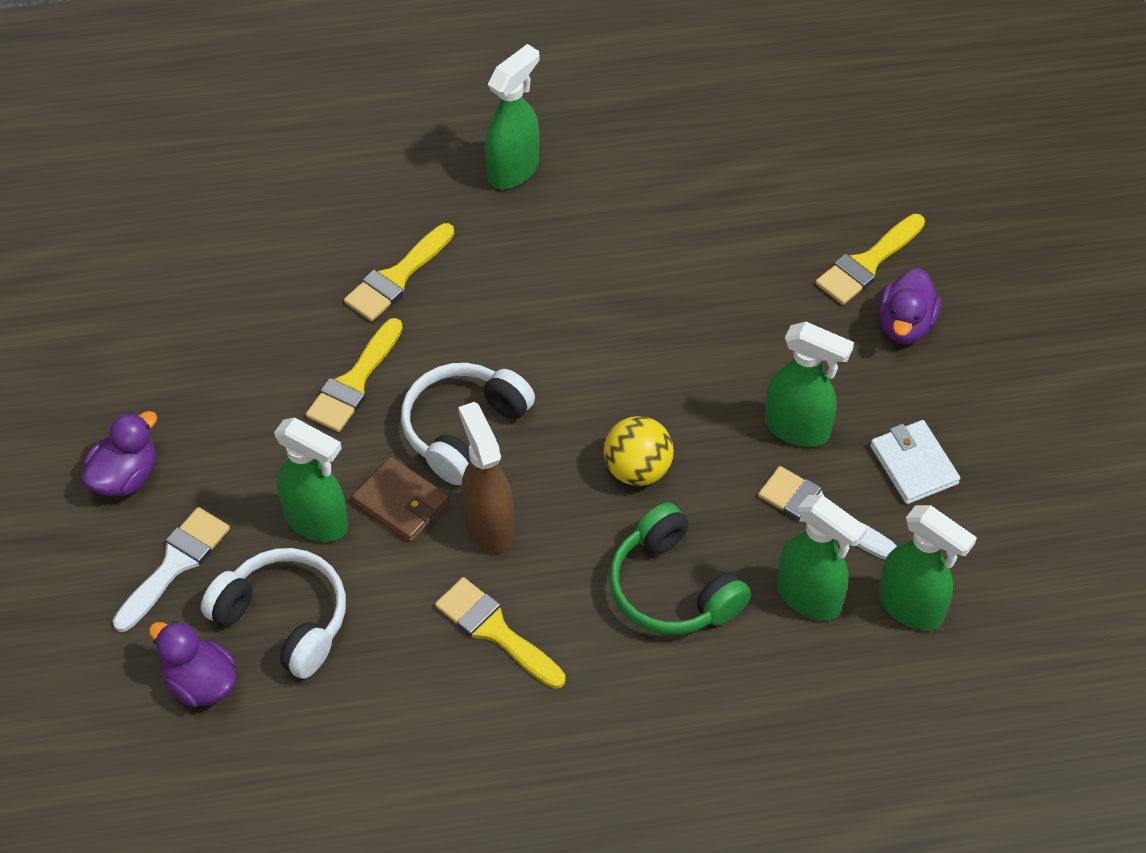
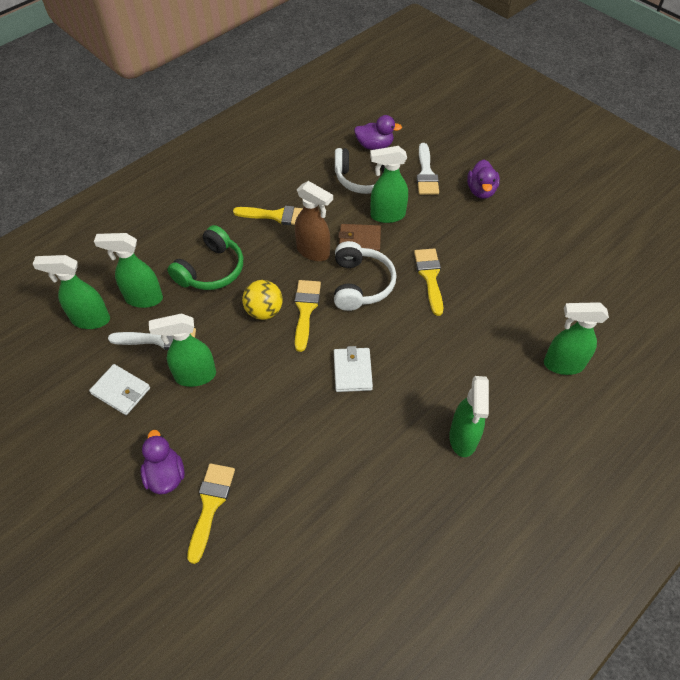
camera: 145 degrees right, 0 degrees up
yellow brush [344,223,454,321] -> yellow brush moved to [295,280,321,352]
green headphones [609,502,751,635] -> green headphones turned 105 degrees clockwise [167,225,243,290]
none -> white wallet [334,346,373,392]
none -> green spray bottle [544,302,609,375]

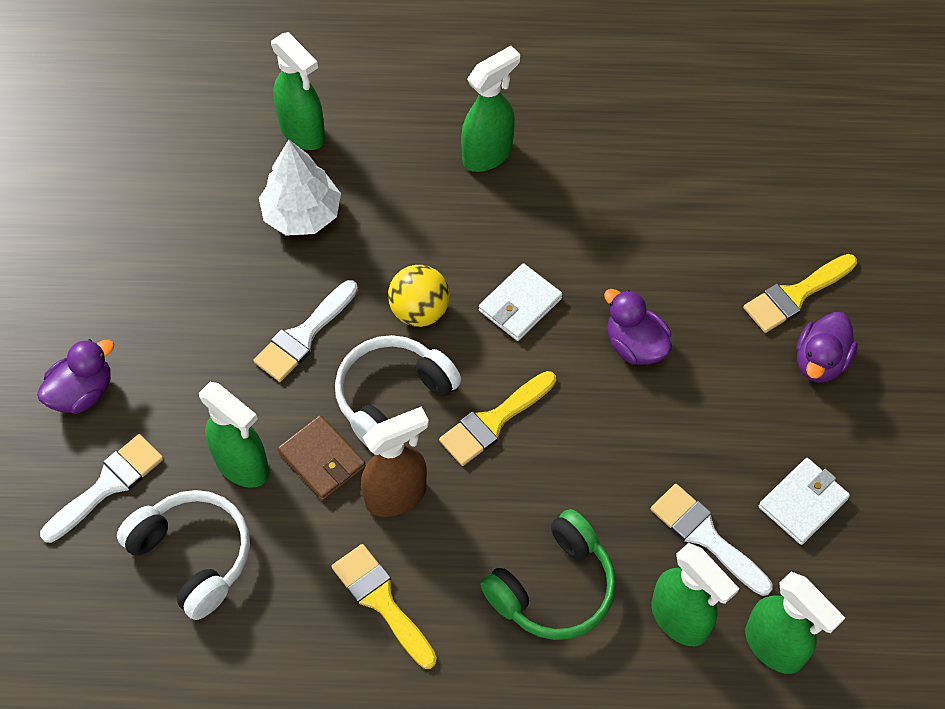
camera: 135 degrees left, 5 degrees up
white wallet [89,364,150,415] -> white wallet turned 60 degrees clockwise [759,458,850,545]
green spray bottle [149,313,216,387] -> none
green headphones [167,225,243,290] -> green headphones turned 150 degrees clockwise [480,509,616,640]
yellow ball [242,280,283,320] -> yellow ball moved to [388,265,450,327]
brown spray bottle [295,181,333,261] -> brown spray bottle turned 75 degrees clockwise [361,407,429,517]
purple duck [354,115,402,150] -> purple duck moved to [604,289,672,365]
yellow brush [414,248,443,316] -> white brush [253,280,358,382]
none -> white tree [259,140,341,236]

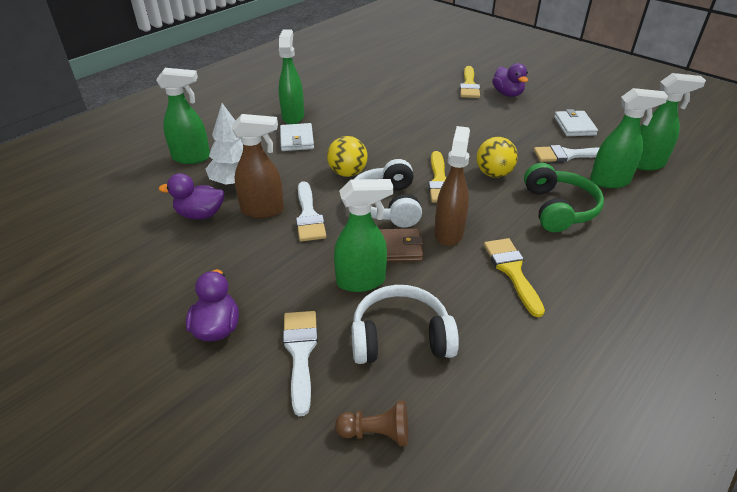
camera: 50 degrees left, 20 degrees down
yellow brush [331,544,437,669] -> yellow brush turned 75 degrees clockwise [484,238,545,317]
white wallet [479,263,562,341] -> white wallet moved to [280,123,314,151]
purple duck [604,289,672,365] -> purple duck moved to [159,173,224,219]
none -> brown spray bottle [232,114,284,218]
none -> brown pawn [335,401,408,446]
none -> yellow ball [476,137,518,178]

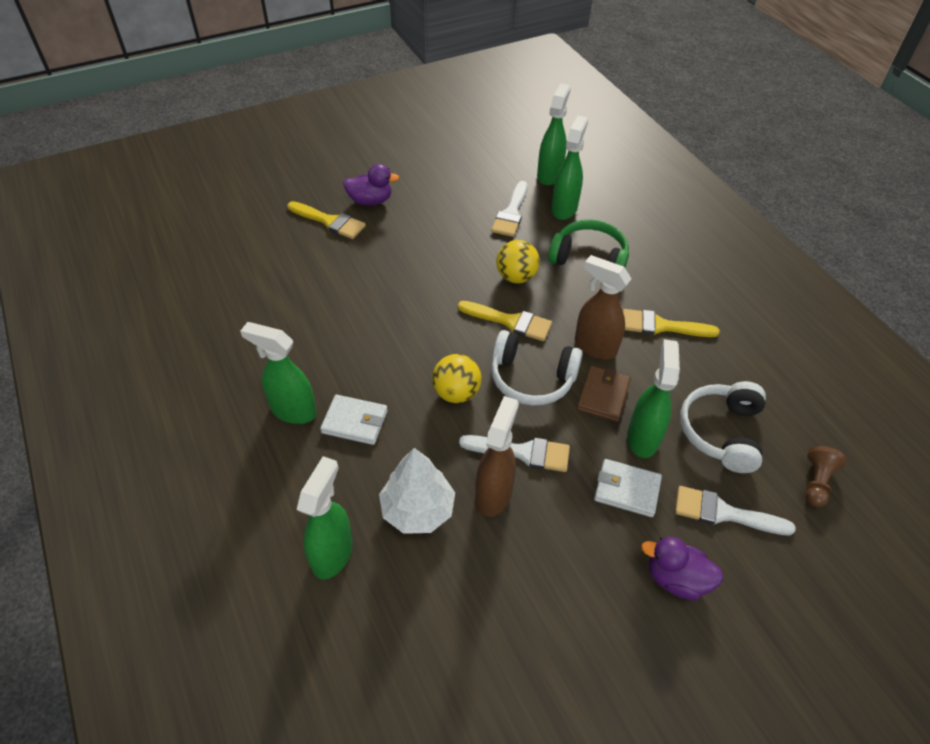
camera: 70 degrees left, 10 degrees up
purple duck [159,173,224,219] -> none
white wallet [554,109,598,136] -> white wallet moved to [594,459,662,517]

